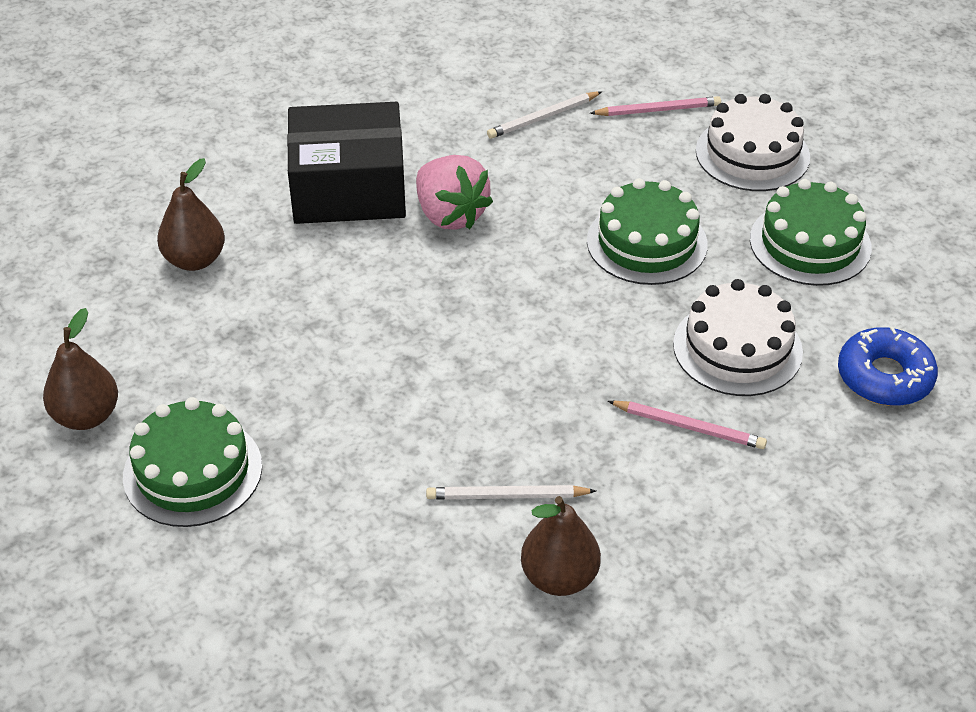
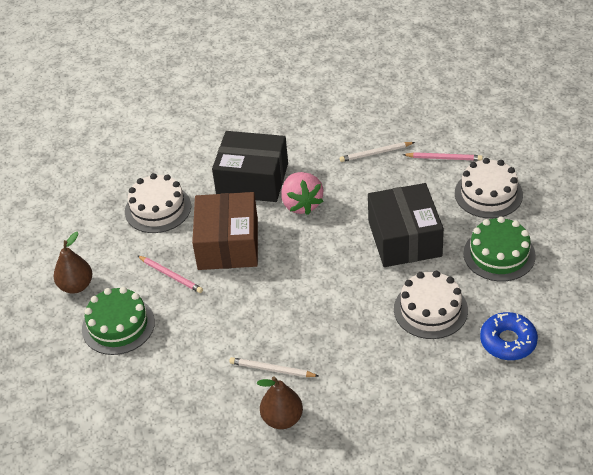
camera: 20 degrees right, 0 degrees up
brown pear [157,158,225,271] -> white cake [125,173,191,233]
green cake [587,178,708,285] -> black box [368,183,444,267]
pink pencil [608,401,767,449] -> pink pencil moved to [137,255,203,293]
none -> brown box [192,192,258,270]

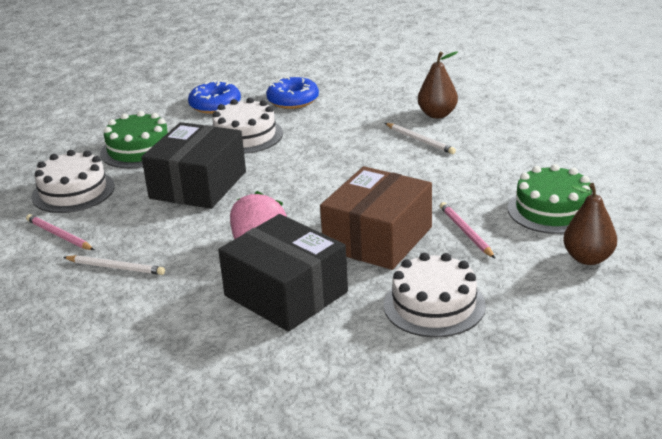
camera: 150 degrees left, 15 degrees down
none -> blue donut [266,76,319,109]

